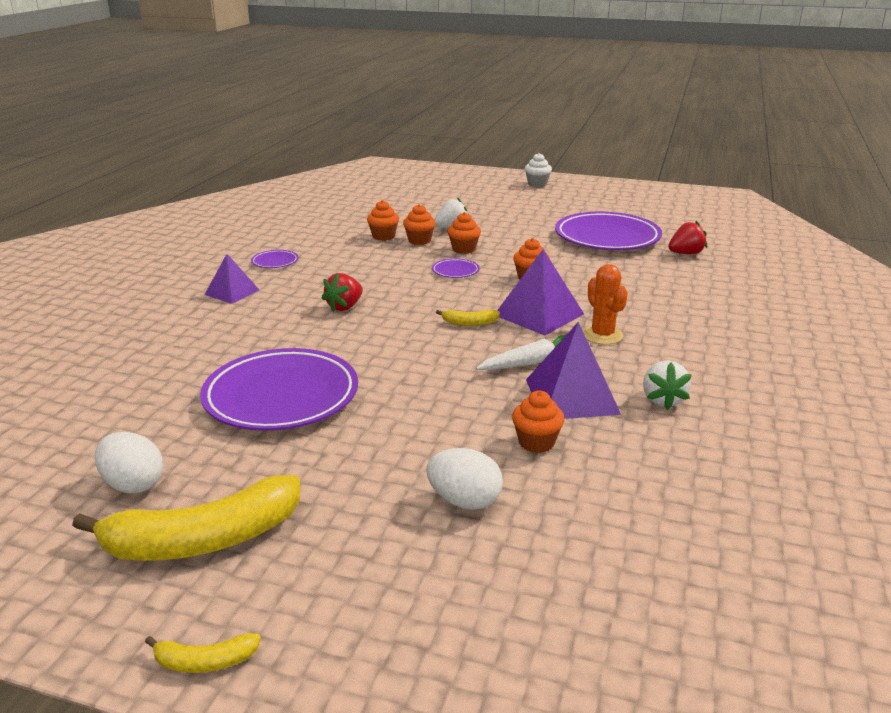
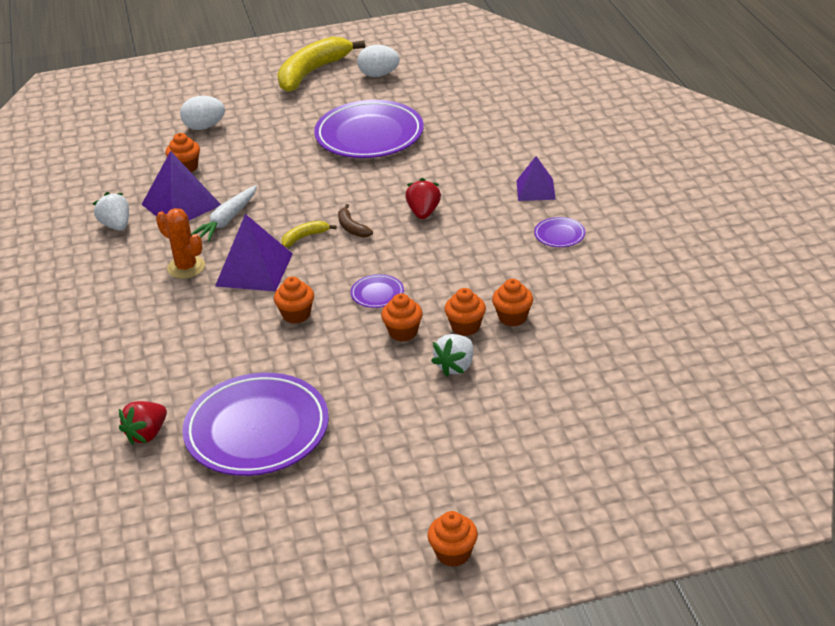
camera: 150 degrees right, 10 degrees up
yellow banana [145,633,261,673] -> none
white cupcake [525,153,552,187] -> orange cupcake [427,511,478,567]
none -> brown banana [338,204,373,238]

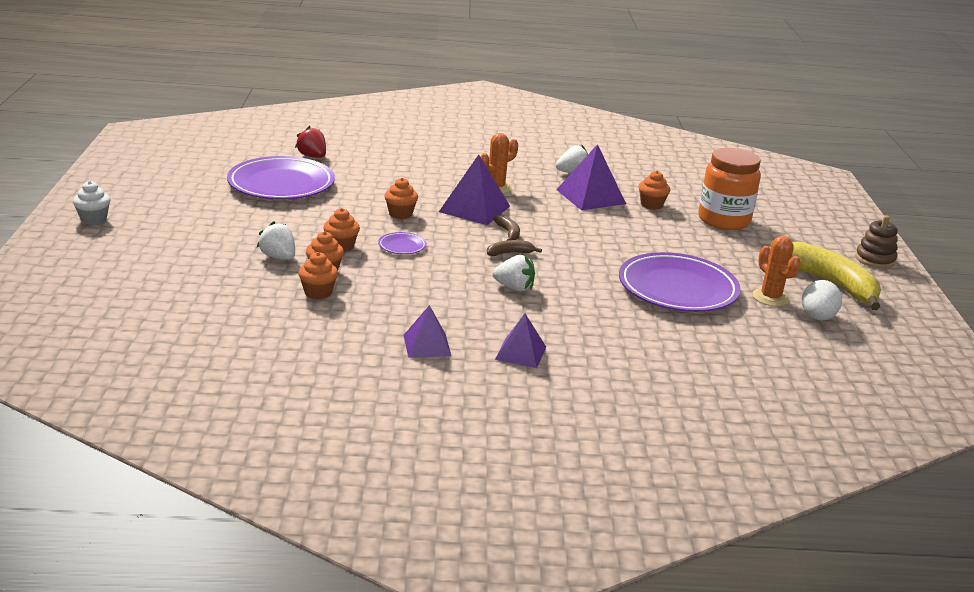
camera: 100 degrees right, 10 degrees down
white egg [180,96,225,130] -> orange jar [698,148,761,230]
white carrot [191,185,257,242] -> none
yellow banana [281,221,337,247] -> brown banana [493,215,520,240]
red strawberry [405,178,441,219] -> white strawberry [492,255,535,291]
orange cupcake [427,511,478,567] -> white cupcake [73,181,110,225]
purple plate [534,217,585,247] -> purple pyramid [404,305,451,358]
none -> orange cactus [752,236,801,306]
none -> brown stacking toy [855,215,898,269]

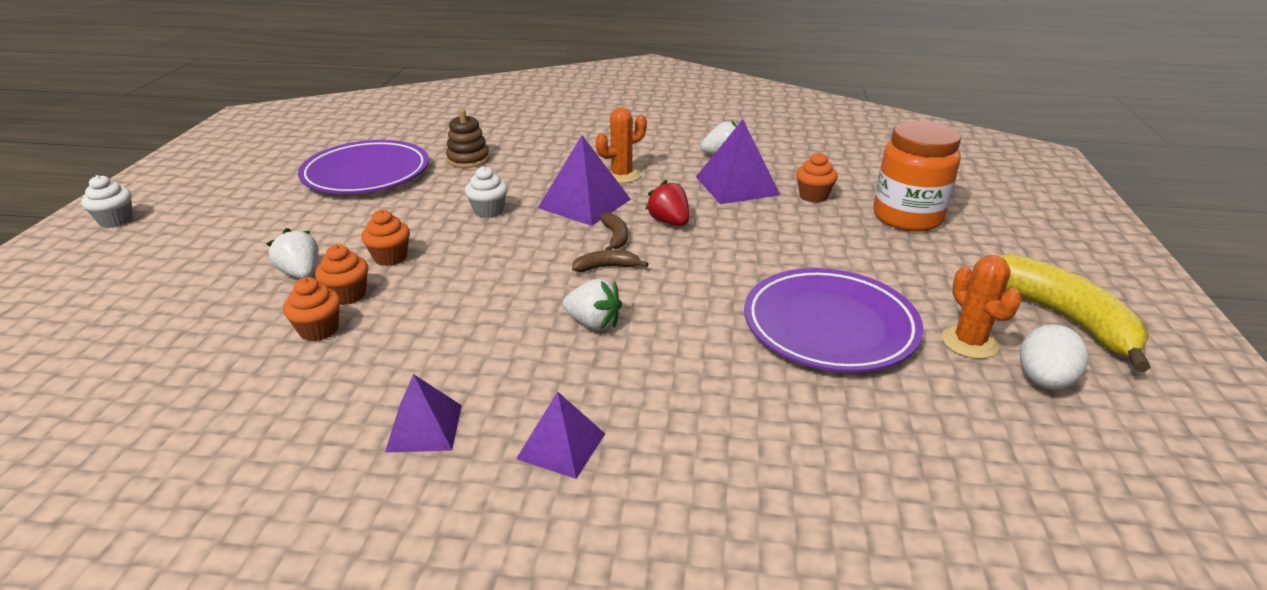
camera: 10 degrees right, 5 degrees up
red strawberry [295,126,326,158] -> red strawberry moved to [645,180,689,226]
purple plate [378,232,427,254] -> none
orange cupcake [385,178,418,219] -> white cupcake [465,166,508,218]
brown stacking toy [855,215,898,269] -> brown stacking toy moved to [446,109,490,168]

